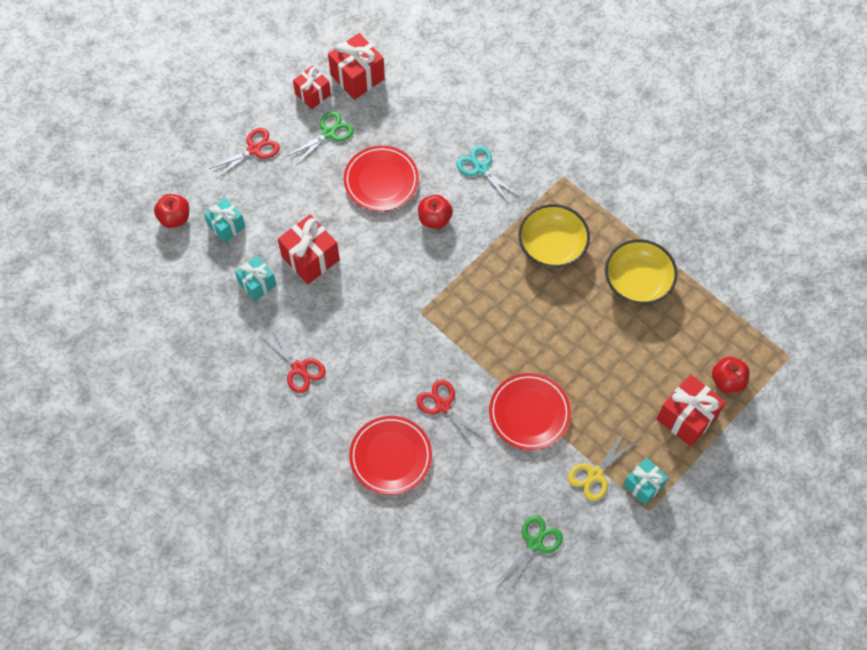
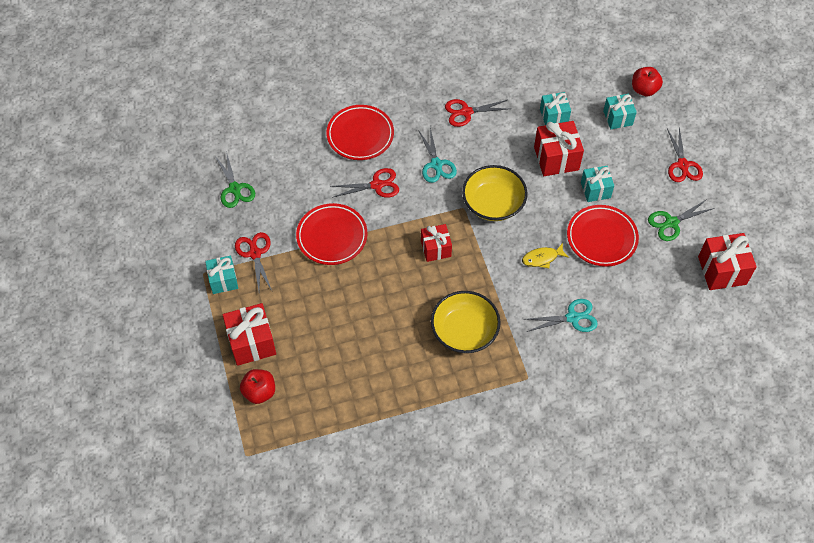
camera: 120 degrees right, 5 degrees down
green scissors [288,111,354,165] -> green scissors turned 75 degrees clockwise [648,199,715,241]
red gift [293,66,331,109] -> red gift moved to [421,224,452,262]
red apple [418,195,453,229] -> yellow fish [522,243,569,268]
yellow scissors [568,432,636,501] -> red scissors [235,232,272,291]
yellow bowl [605,239,677,305] -> yellow bowl moved to [462,165,528,221]
none -> turquoise scissors [418,128,457,183]
none -> turquoise gift [581,166,614,202]

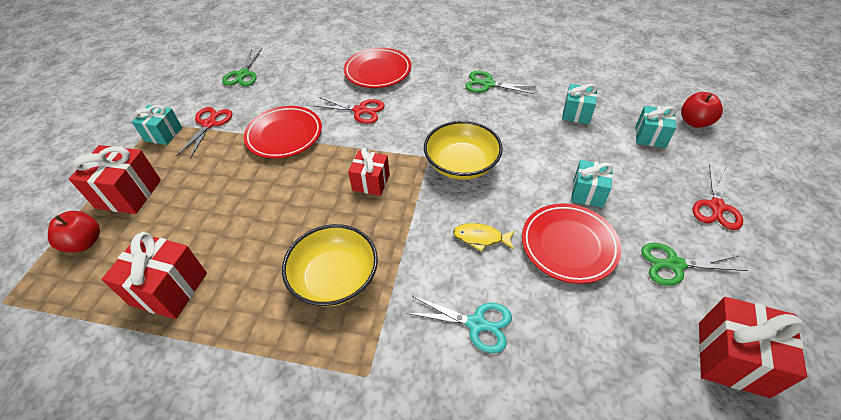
camera: 30 degrees right, 10 degrees down
turquoise scissors [418,128,457,183] -> none
red scissors [445,99,509,127] -> green scissors [465,71,536,94]
red gift [534,121,584,176] -> red gift moved to [102,232,207,319]

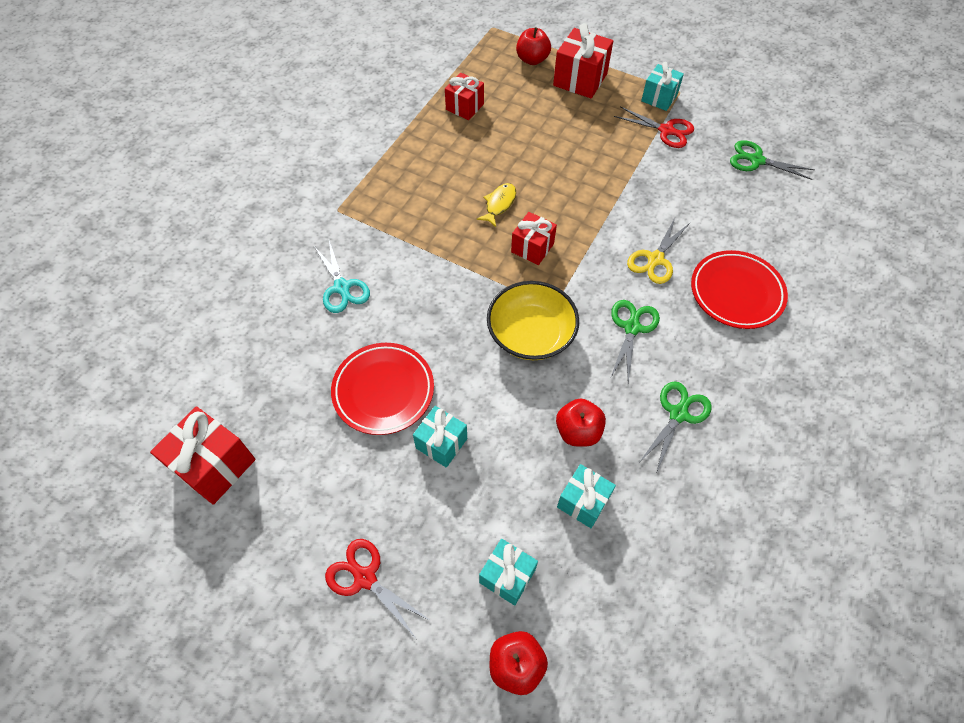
camera: 105 degrees right, 10 degrees up
red gift [102,232,207,319] -> red gift [445,73,484,120], size x0.65
red plate [243,106,322,158] -> none
yellow bowl [282,224,378,307] -> none
red scissors [315,97,385,124] -> yellow scissors [627,216,691,284]
turquoise scissors [406,296,512,353] -> turquoise scissors turned 60 degrees counterclockwise [314,241,370,313]
yellow fish [453,223,515,252] -> yellow fish moved to [477,183,516,227]
green scissors [641,243,748,286] -> green scissors moved to [611,300,660,383]
none -> red apple [556,398,606,447]

